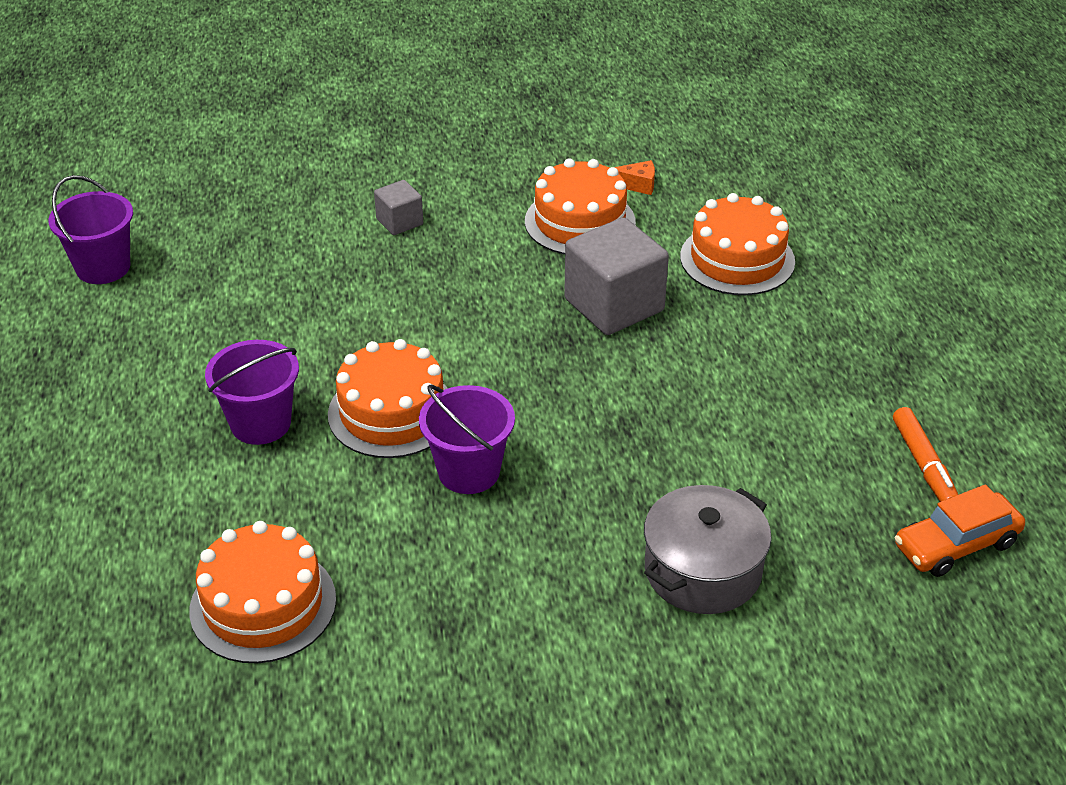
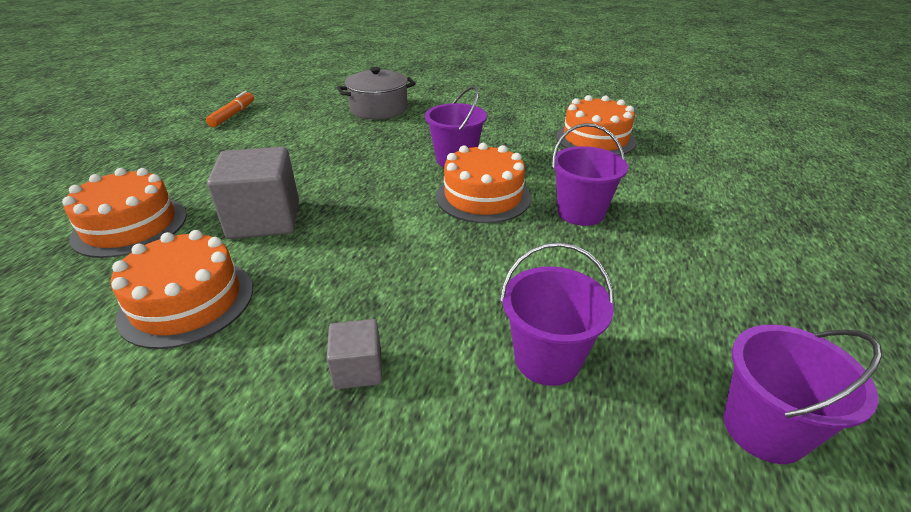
camera: 155 degrees left, 5 degrees down
orange cheese [615,160,655,195] -> none
orange car [895,484,1025,577] -> none
none -> purple bucket [500,242,615,386]

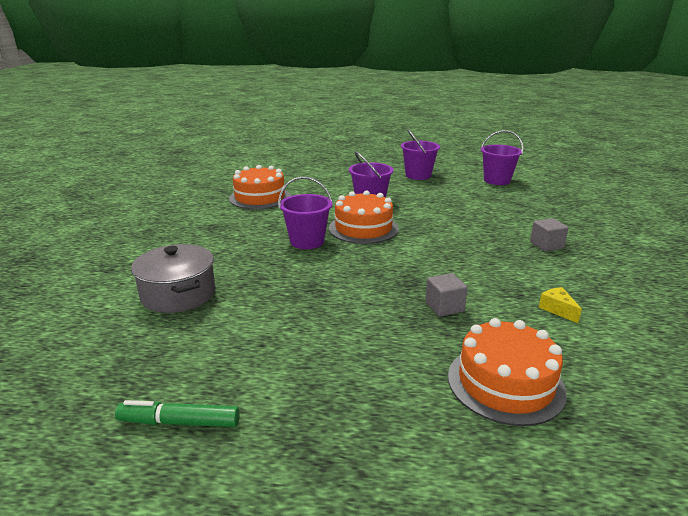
camera: 100 degrees left, 10 degrees down
orange cake [111,230,253,349] -> yellow cheese [539,287,582,323]
orange marker [206,91,254,127] -> green marker [115,400,240,427]
grey cube [207,147,299,239] -> grey cube [425,273,468,317], size x0.51
purple bucket [500,242,615,386] -> purple bucket moved to [401,129,440,180]

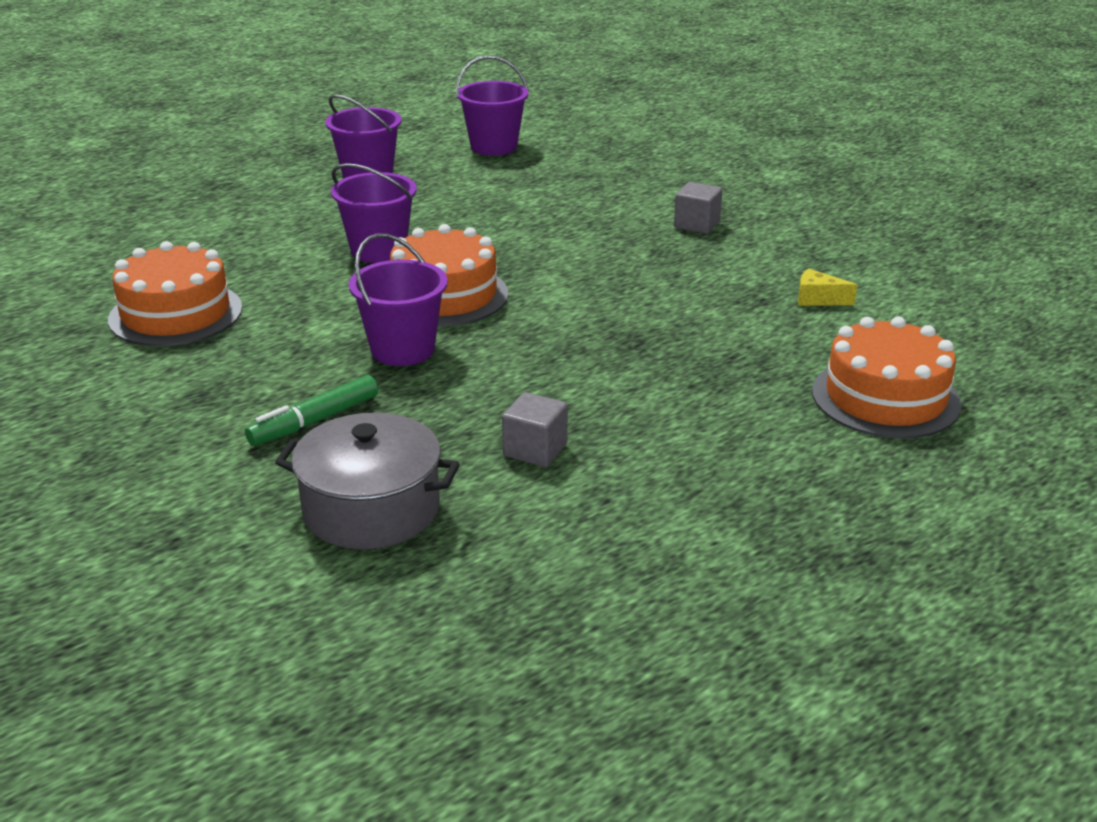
camera: 45 degrees left, 5 degrees up
green marker [115,400,240,427] -> green marker moved to [245,375,378,446]
grey cube [425,273,468,317] -> grey cube moved to [502,392,568,467]

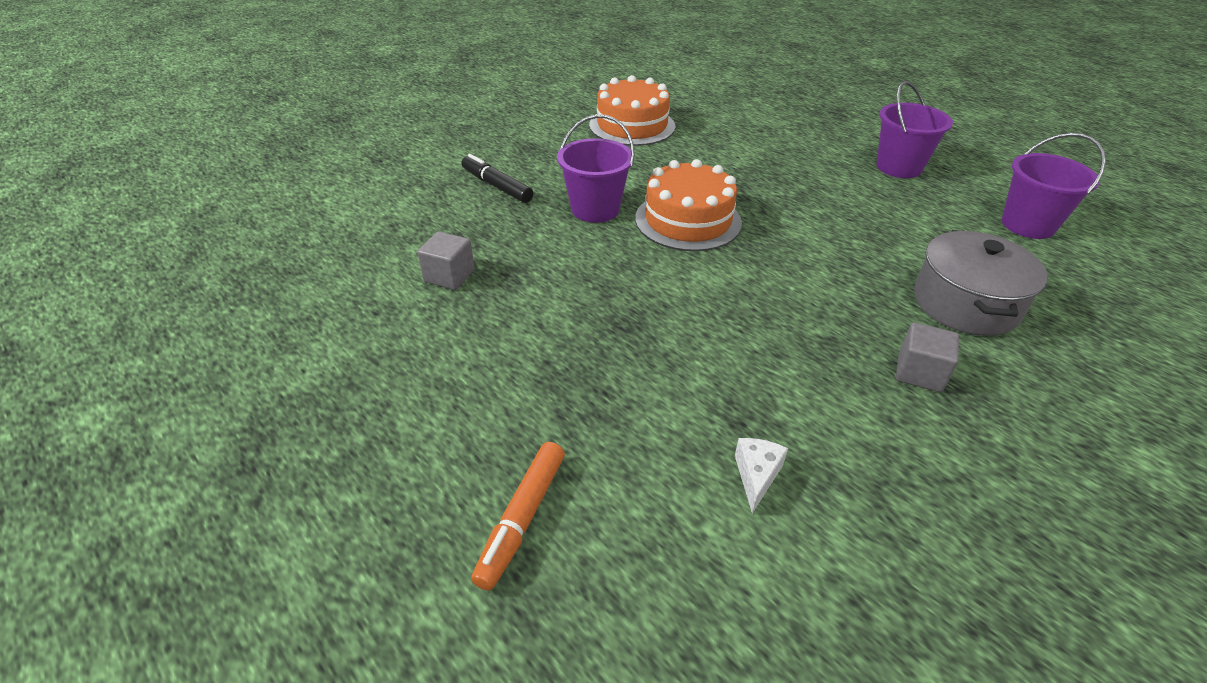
camera: 85 degrees right, 10 degrees up
green marker [245,375,378,446] -> black marker [461,154,533,203]
grey pot [275,412,459,550] -> grey pot moved to [914,230,1048,336]
purple bucket [331,163,417,263] -> none
yellow cheese [798,268,857,306] -> white cheese [735,438,788,513]
orange cake [812,317,962,439] -> orange marker [471,442,565,591]

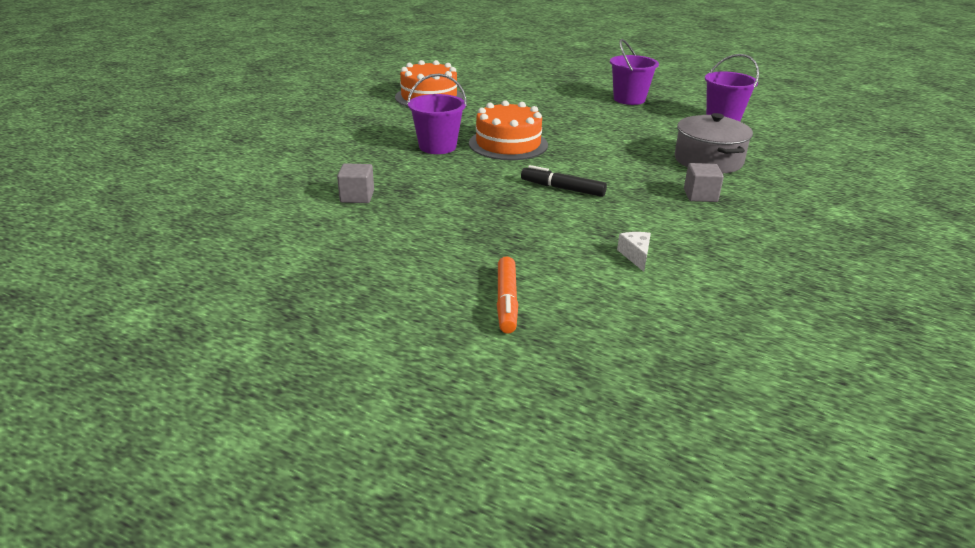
camera: 20 degrees left, 10 degrees down
black marker [461,154,533,203] -> black marker moved to [521,165,607,197]

